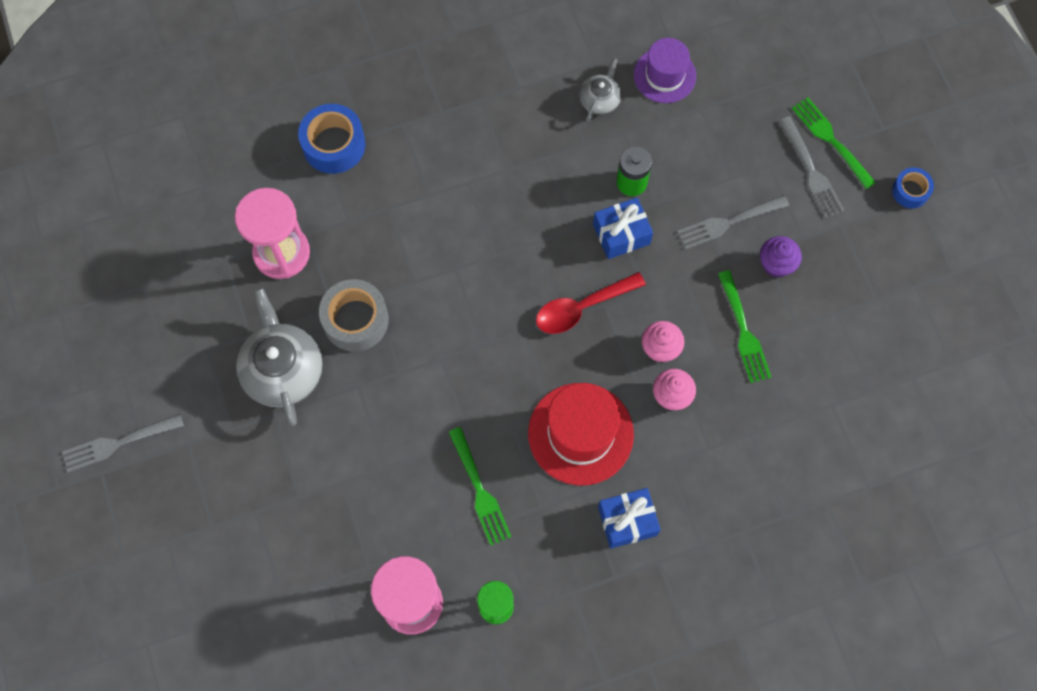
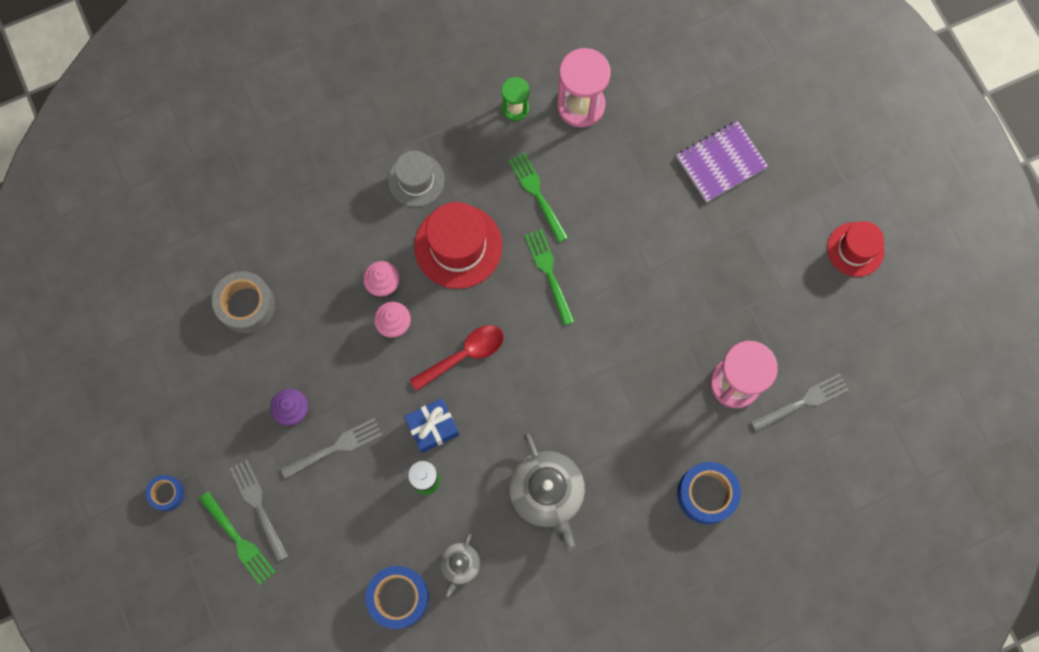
camera: 175 degrees right, 5 degrees up
grey fork [62,414,184,472] -> grey fork moved to [750,374,849,432]
grey teapot [236,288,323,426] -> grey teapot moved to [509,434,585,551]
grey tape [319,279,389,352] -> grey tape moved to [212,271,275,333]
blue gift [598,488,661,549] -> grey hat [388,151,445,207]
purple hat [634,38,696,103] -> blue tape [366,566,429,629]
green fork [718,270,771,383] -> green fork moved to [525,229,575,325]
none -> purple notebook [676,121,768,203]
none -> red hat [827,221,884,277]

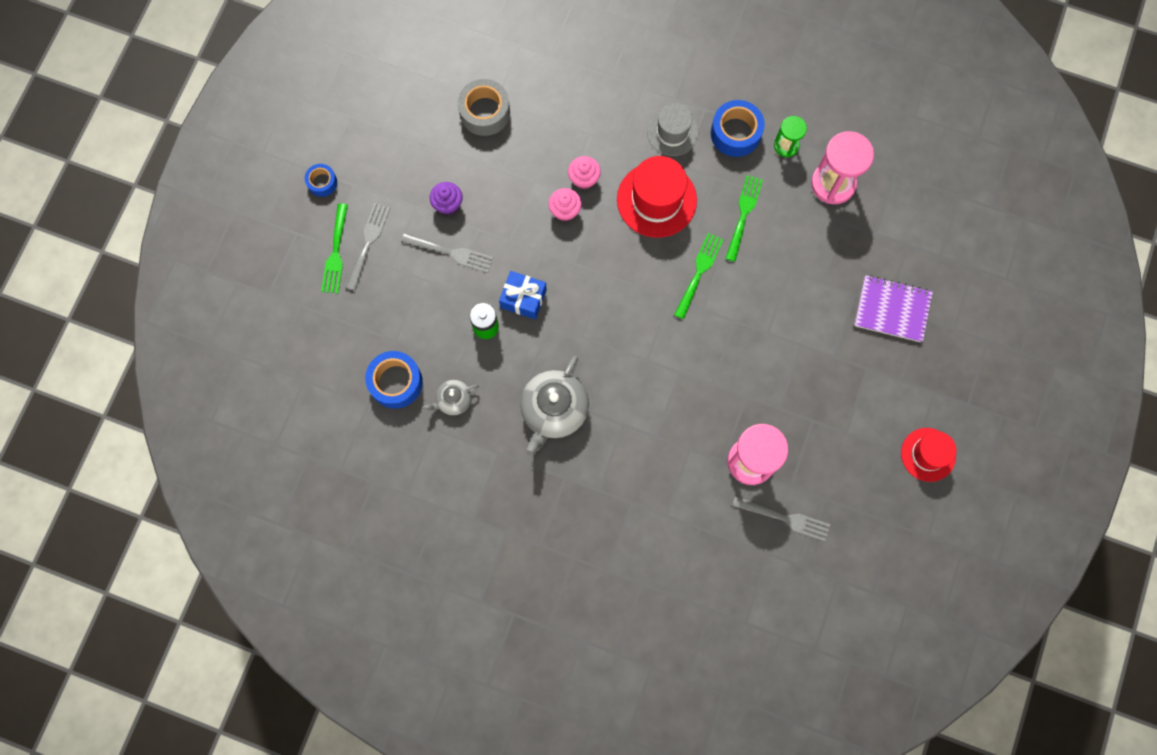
camera: 45 degrees right, 0 degrees up
red spoon [410,325,504,391] -> none
blue tape [677,462,741,524] -> blue tape moved to [711,100,765,157]

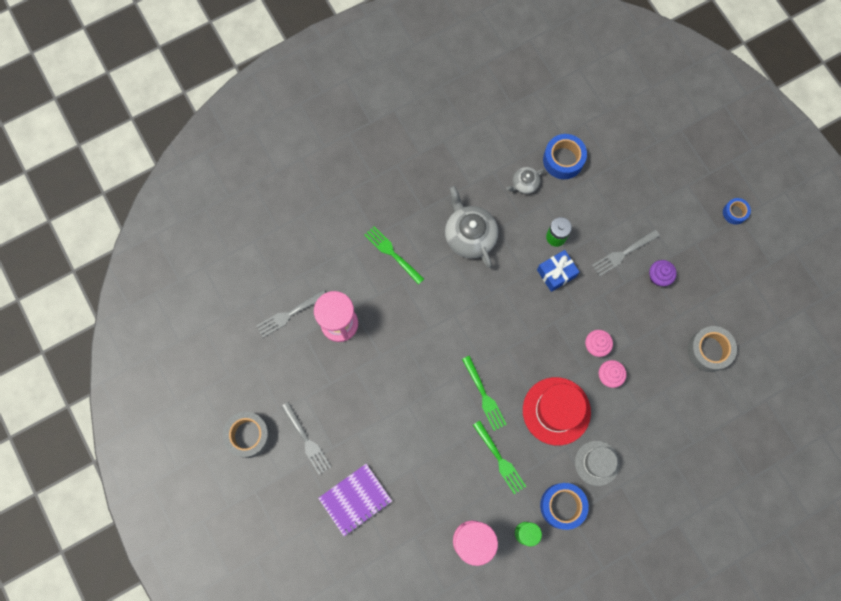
camera: 130 degrees right, 0 degrees up
green fork [321,203,348,293] -> green fork moved to [364,226,424,285]
grey fork [346,203,390,291] -> grey fork moved to [281,402,331,475]
grey teapot [423,380,479,416] -> grey teapot turned 135 degrees counterclockwise [506,167,545,194]
red hat [901,428,957,482] -> grey tape [223,412,271,458]

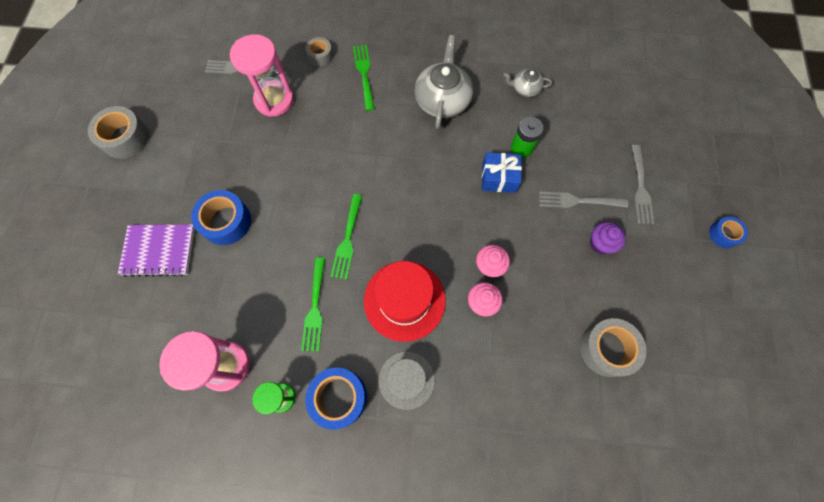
camera: 35 degrees right, 5 degrees down
grey fork [281,402,331,475] -> grey fork moved to [631,145,654,224]
blue tape [543,134,587,179] -> blue tape moved to [191,190,251,245]
none -> grey tape [305,37,333,66]

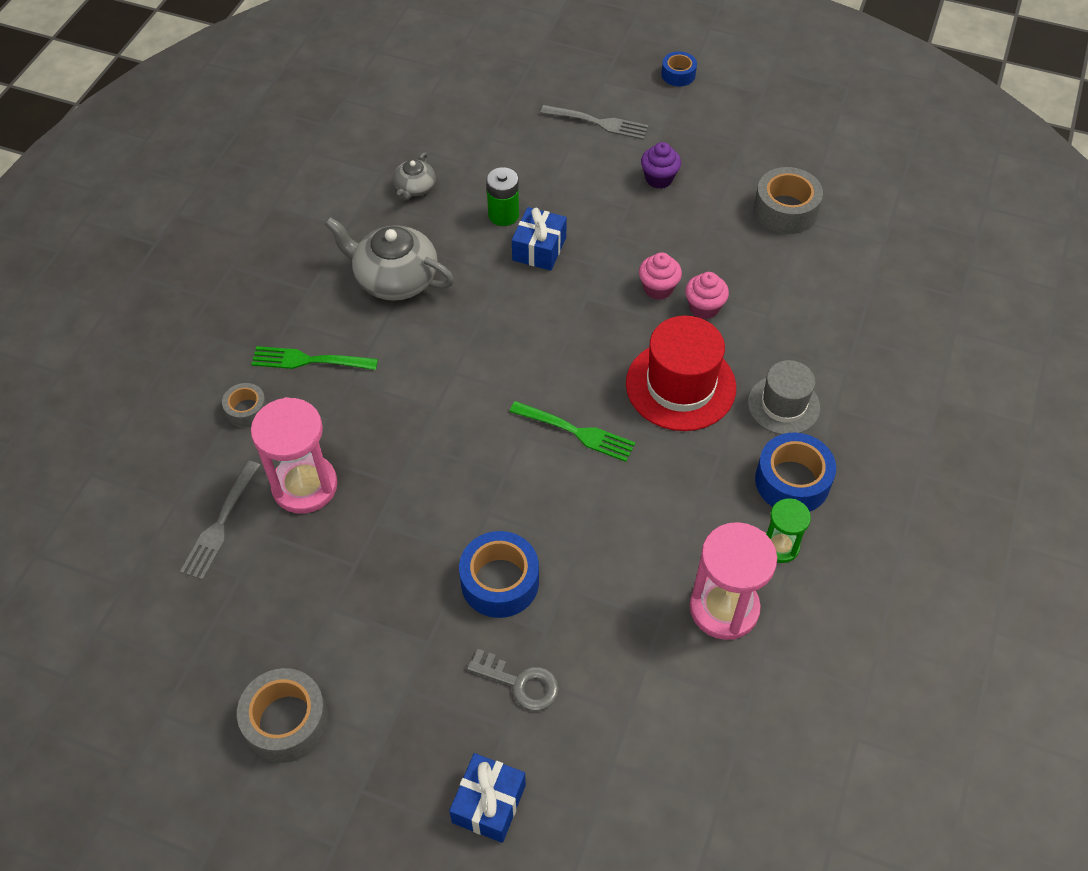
camera: 75 degrees left, 15 degrees down
purple notebook [118,225,195,277] -> grey key [467,649,559,711]
green fork [301,257,325,352] -> none
grey fork [539,192,628,208] -> none
none -> blue gift [449,753,526,843]

